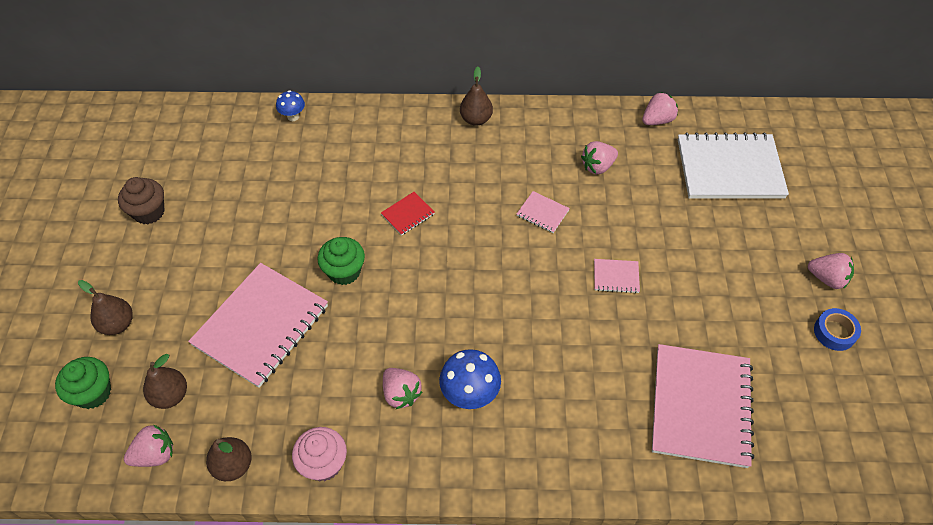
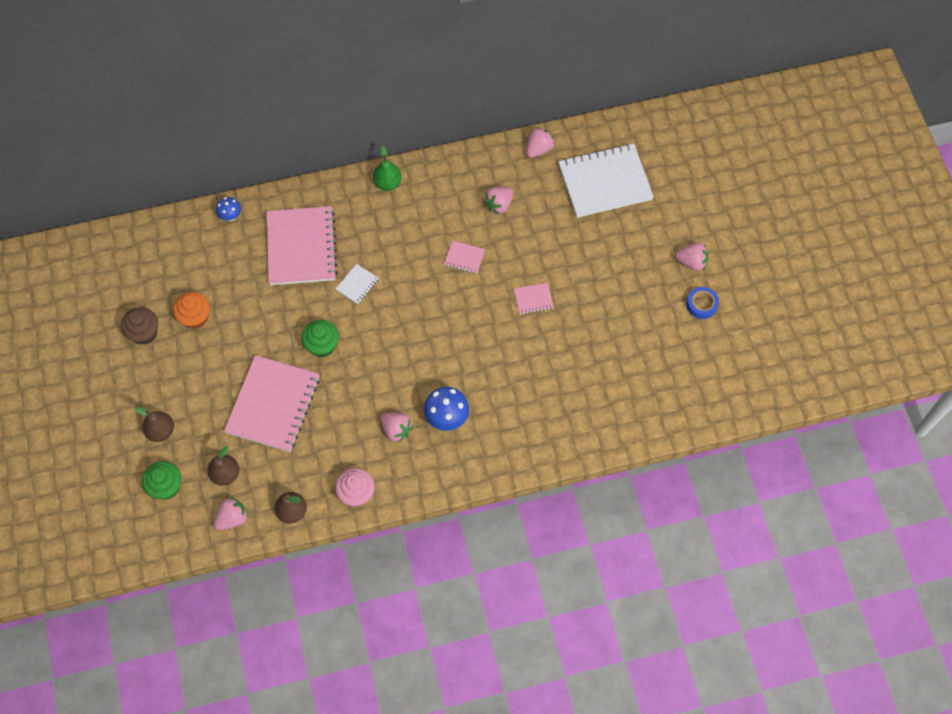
camera: 15 degrees left, 10 degrees up
red notebook [381,192,435,236] -> white notebook [336,264,378,304]
brown pear [460,67,493,126] -> green pear [373,145,402,191]
pink notebook [652,344,754,468] -> pink notebook moved to [267,206,338,285]
none -> orange cupcake [173,292,210,329]

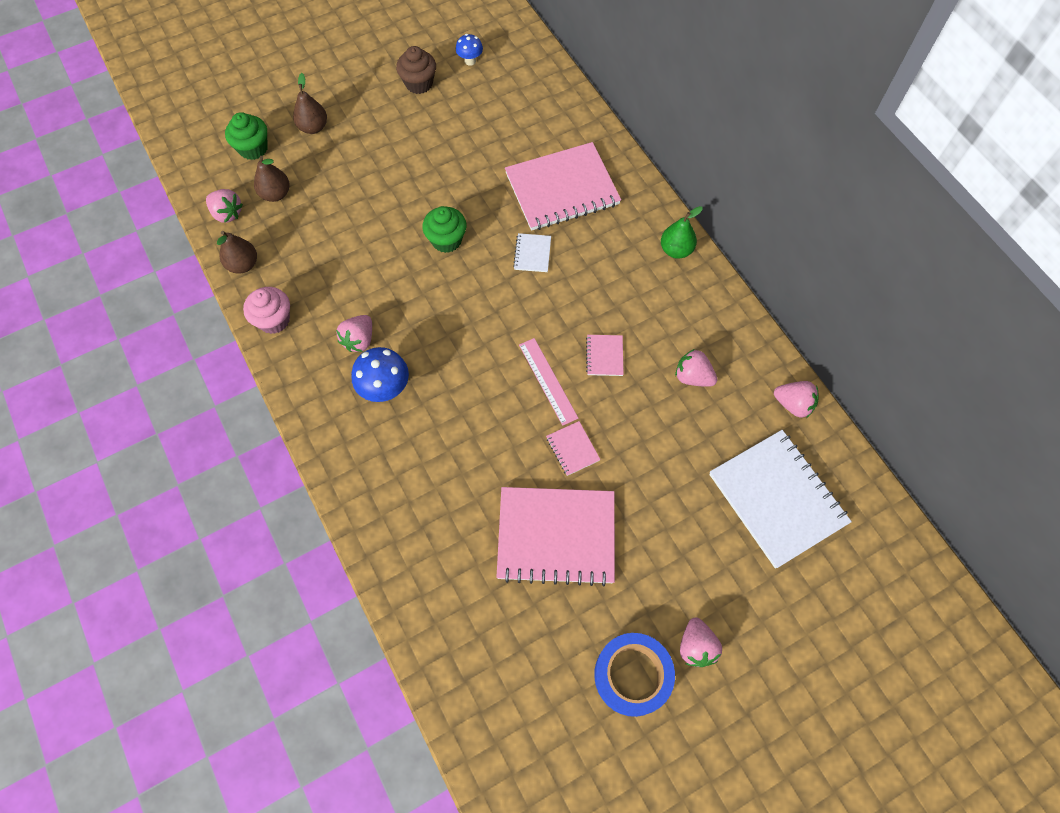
camera: 75 degrees right, 0 degrees up
orange cupcake [173,292,210,329] -> none
blue mushroom [216,197,241,221] -> blue mushroom moved to [456,34,483,66]
pink notebook [224,355,320,452] -> pink notebook moved to [496,487,615,586]
white notebook [336,264,378,304] -> white notebook turned 75 degrees clockwise [513,233,551,272]
blue tape [686,287,719,319] -> blue tape [594,633,675,717], size x1.69
none -> pink ruler [519,338,578,426]

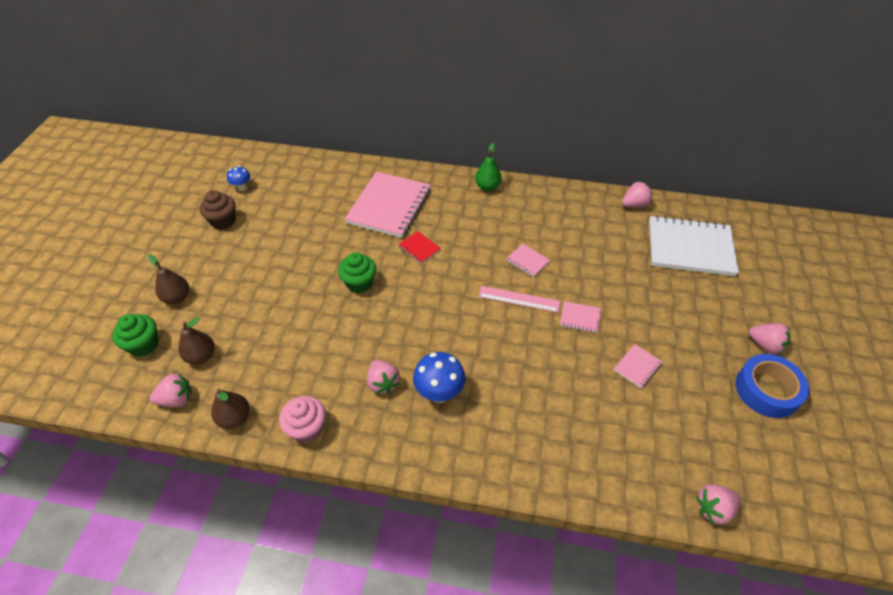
camera: 50 degrees left, 15 degrees down
pink notebook [496,487,615,586] -> pink notebook [614,344,662,389], size x0.42
white notebook [513,233,551,272] -> red notebook [398,231,441,264]
pink strawberry [675,349,717,387] -> pink strawberry moved to [696,484,741,525]

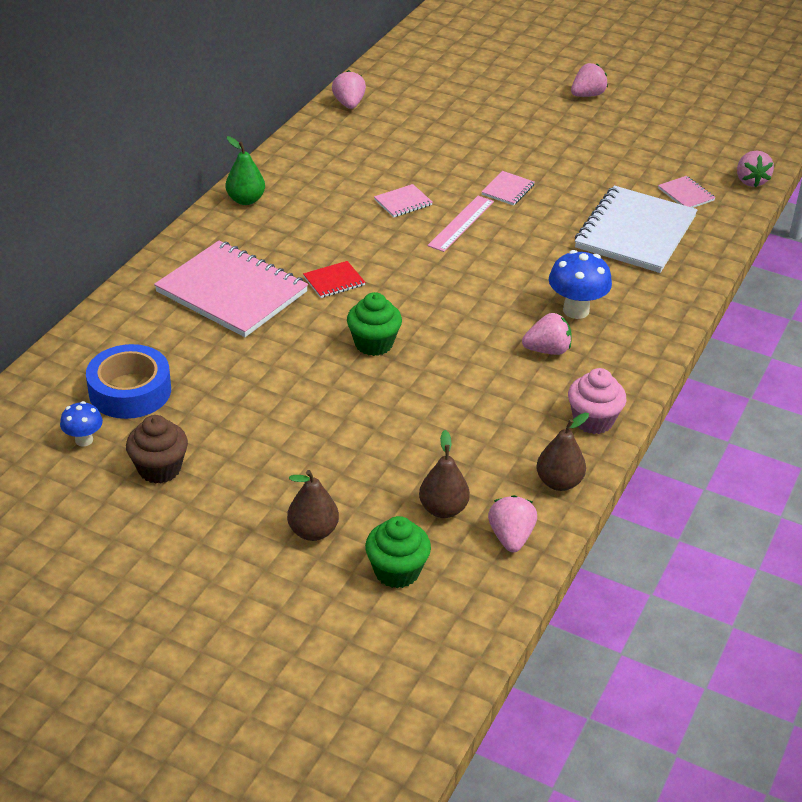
camera: 75 degrees left, 10 degrees down
pink notebook [614,344,662,389] -> pink notebook moved to [658,176,716,208]
white notebook [649,215,739,276] -> white notebook moved to [575,186,698,273]
blue tape [735,354,809,418] -> blue tape moved to [86,344,171,419]

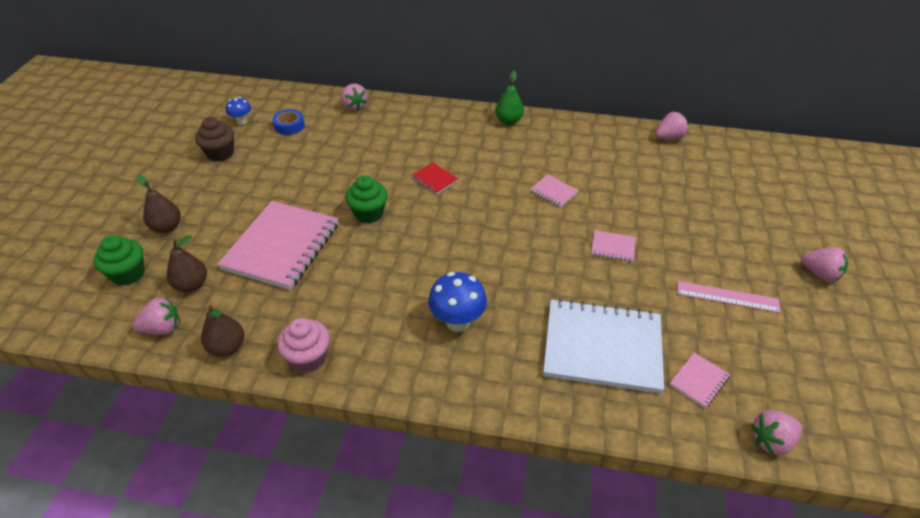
camera: 75 degrees right, 5 degrees up
blue tape [86,344,171,419] -> blue tape [272,109,305,135], size x0.59
pink notebook [154,240,308,337] -> pink notebook moved to [217,201,338,290]
pink ruler [428,196,494,252] -> pink ruler moved to [677,281,780,313]
pink strawberry [522,313,572,355] -> pink strawberry moved to [341,84,368,111]

